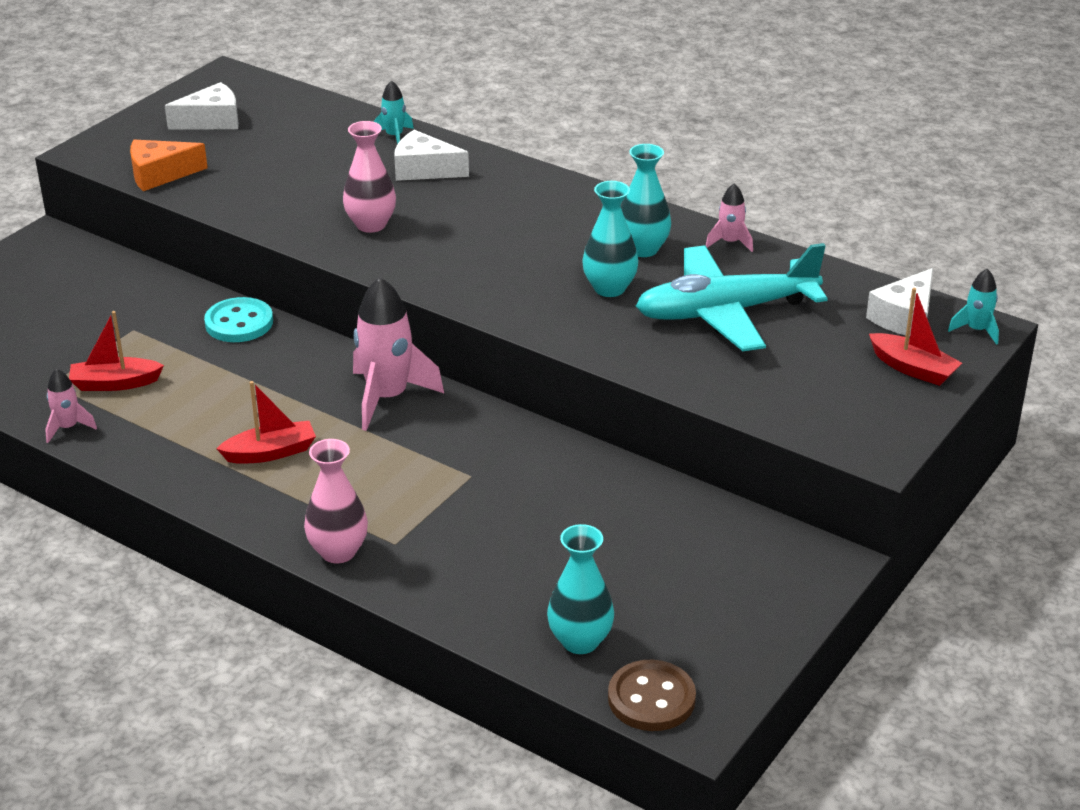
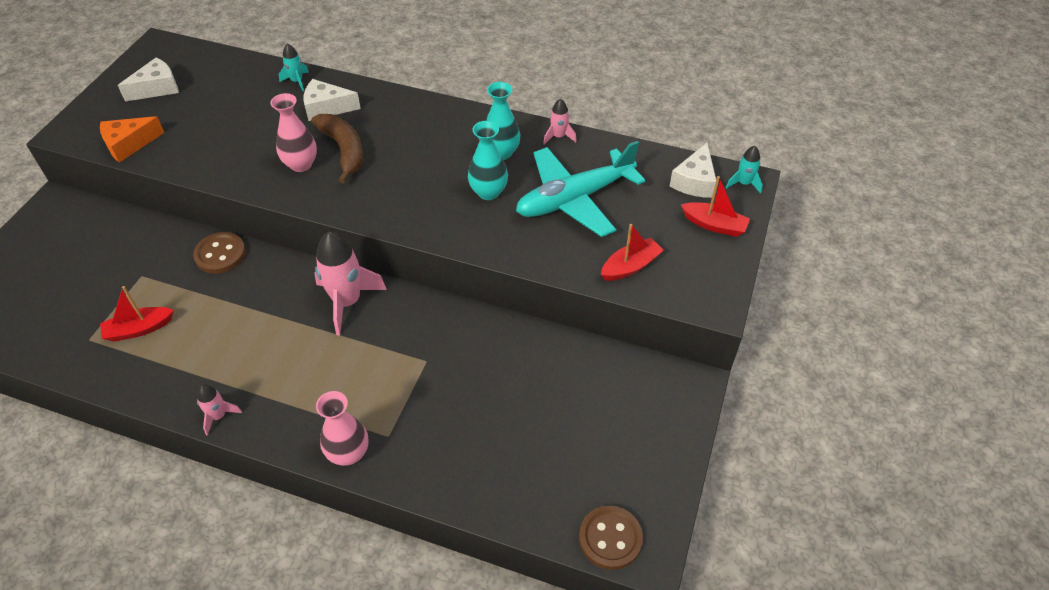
camera: 15 degrees left, 15 degrees up
pink rocket [45,368,97,443] -> pink rocket moved to [197,384,242,436]
turquoise button [204,297,273,342] -> brown button [193,232,246,274]
red boat [216,381,316,464] -> red boat moved to [601,224,664,281]
turquoise vase [547,524,614,654] -> none
none -> brown banana [311,114,364,184]

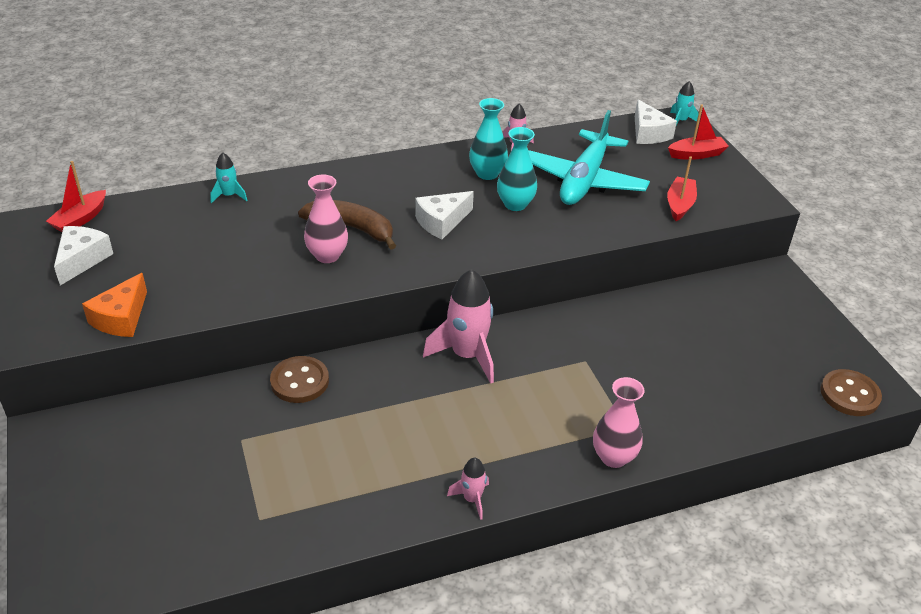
camera: 40 degrees left, 10 degrees down
red boat [100,286,174,342] -> red boat moved to [46,161,106,232]
white cheese [303,79,361,121] -> white cheese moved to [415,191,474,239]

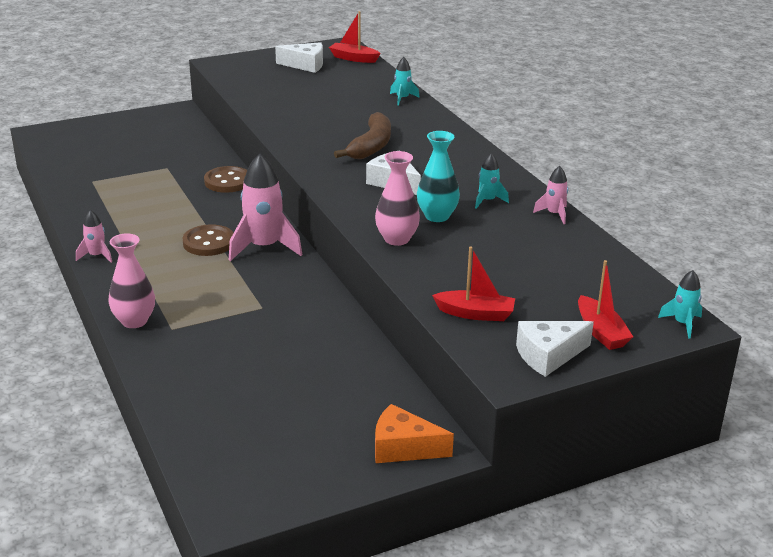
camera: 85 degrees right, 10 degrees down
orange cheese [82,273,147,337] -> orange cheese moved to [375,404,454,463]
pink vase [304,174,348,263] -> pink vase moved to [375,151,420,246]
turquoise vase [469,98,508,180] -> turquoise rocket [475,153,509,209]
turquoise plane [528,110,650,205] -> none
white cheese [635,99,677,144] -> white cheese moved to [516,321,594,377]
brown button [821,369,882,416] -> brown button moved to [182,224,233,256]

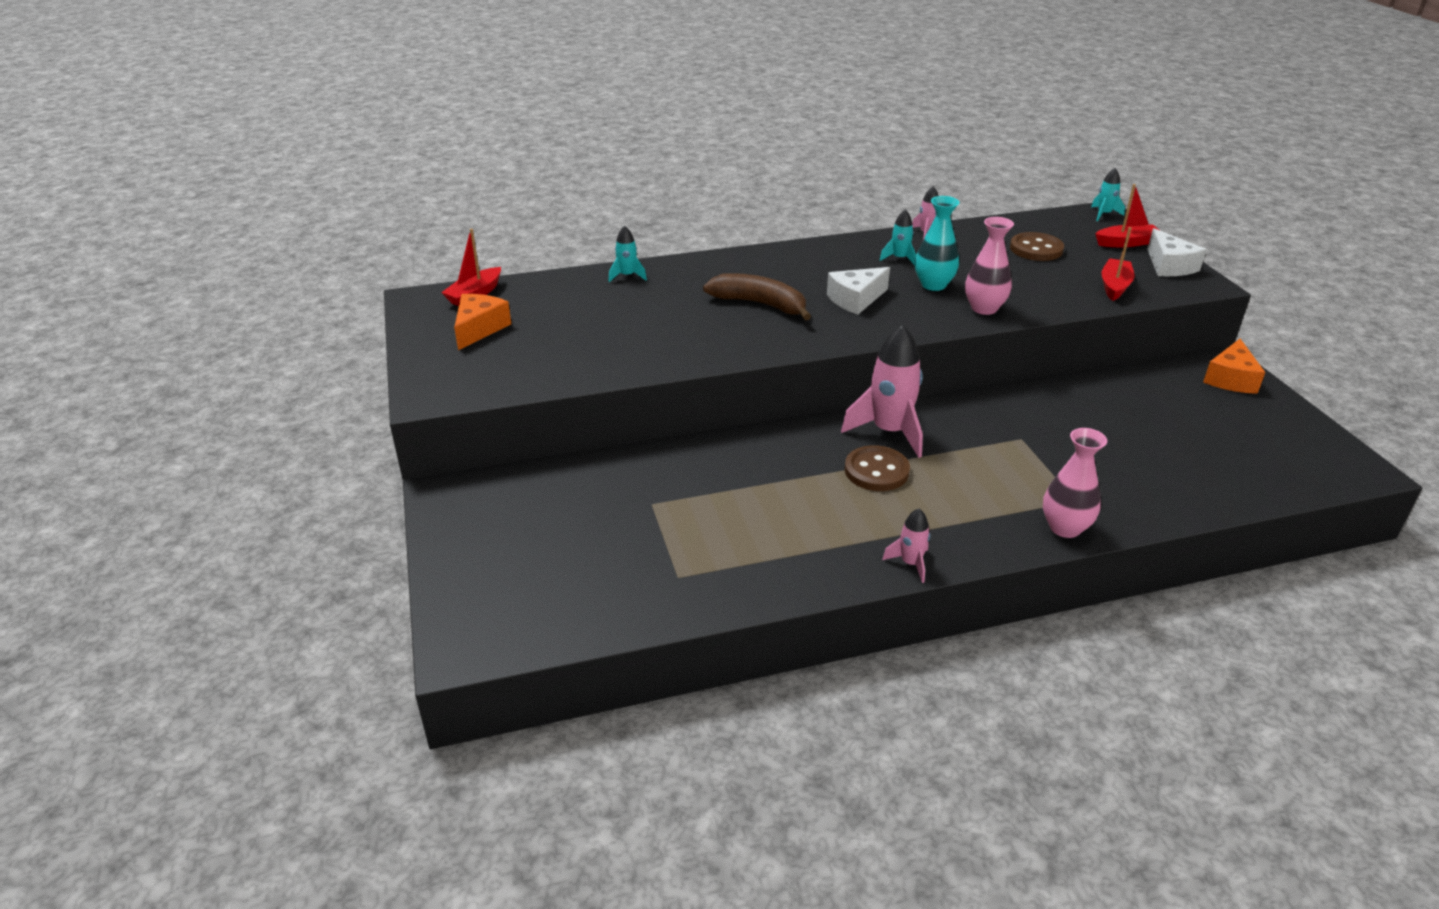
camera: 80 degrees left, 5 degrees up
brown button [204,166,247,193] -> brown button moved to [1010,232,1064,261]
white cheese [275,42,323,73] -> orange cheese [454,294,511,350]

